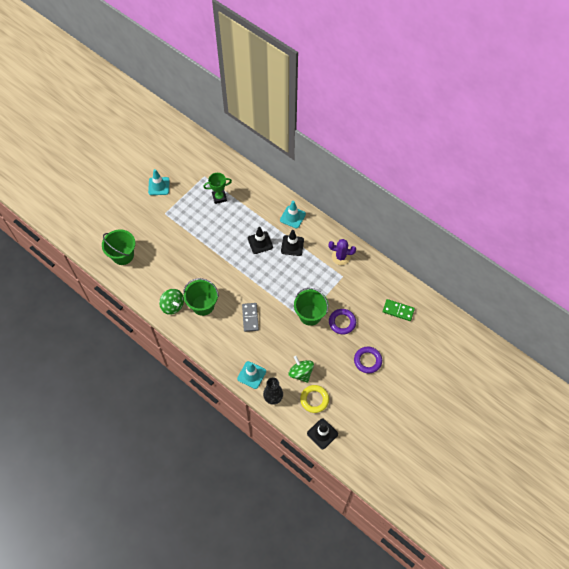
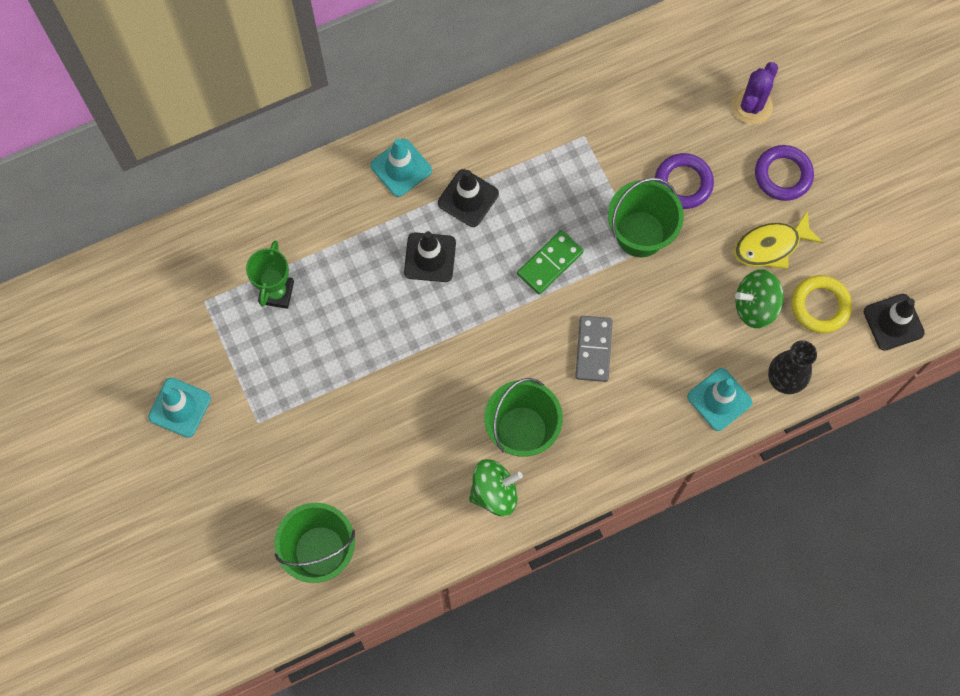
camera: 65 degrees left, 10 degrees up
grey domino [242,303,259,332] -> grey domino turned 75 degrees clockwise [575,316,613,382]
purple cactus [328,239,356,265] -> purple cactus moved to [731,62,778,124]
green domino [383,299,415,321] -> green domino moved to [517,230,584,294]
none -> yellow fish [734,210,823,269]

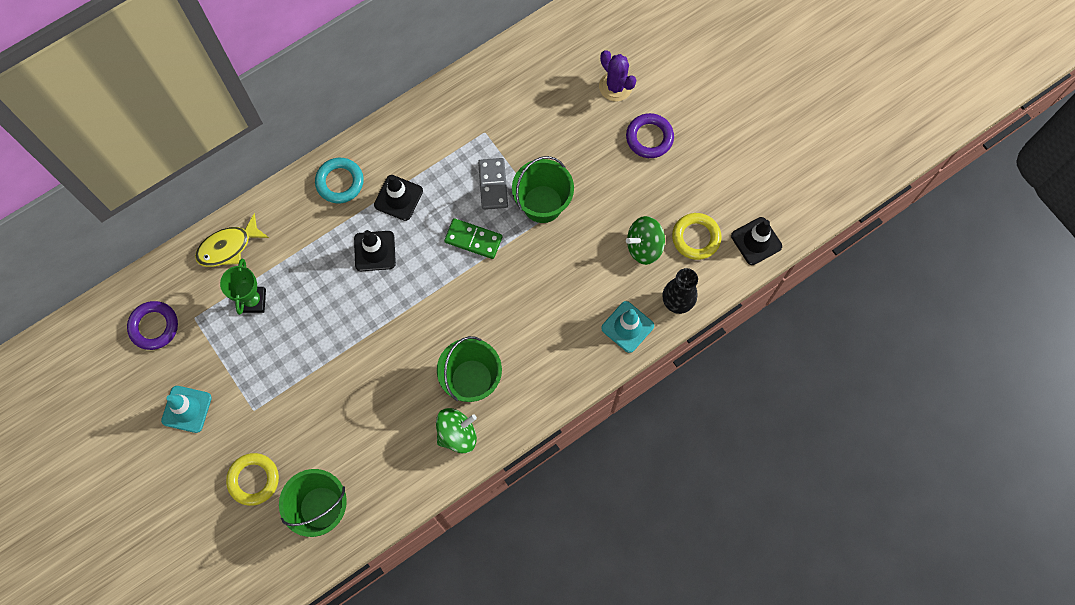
camera: 10 degrees left, 0 degrees up
turquoise traffic cone [370,139,432,197] -> turquoise ring [315,158,364,203]
green domino [517,230,584,294] -> green domino turned 75 degrees clockwise [444,218,502,259]
grey domino [575,316,613,382] -> grey domino moved to [478,158,508,210]
purple ring [655,153,714,209] -> purple ring moved to [127,301,178,350]
purple cactus [731,62,778,124] -> purple cactus turned 60 degrees counterclockwise [599,51,636,101]
yellow fish [734,210,823,269] -> yellow fish moved to [195,213,269,267]
none -> yellow ring [226,453,279,506]

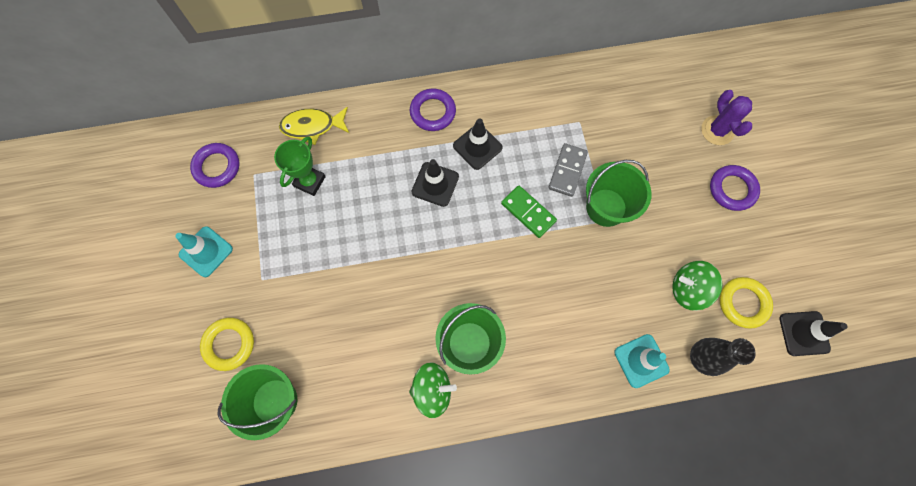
camera: 25 degrees right, 0 degrees up
turquoise ring [315,158,364,203] -> purple ring [410,89,456,131]

